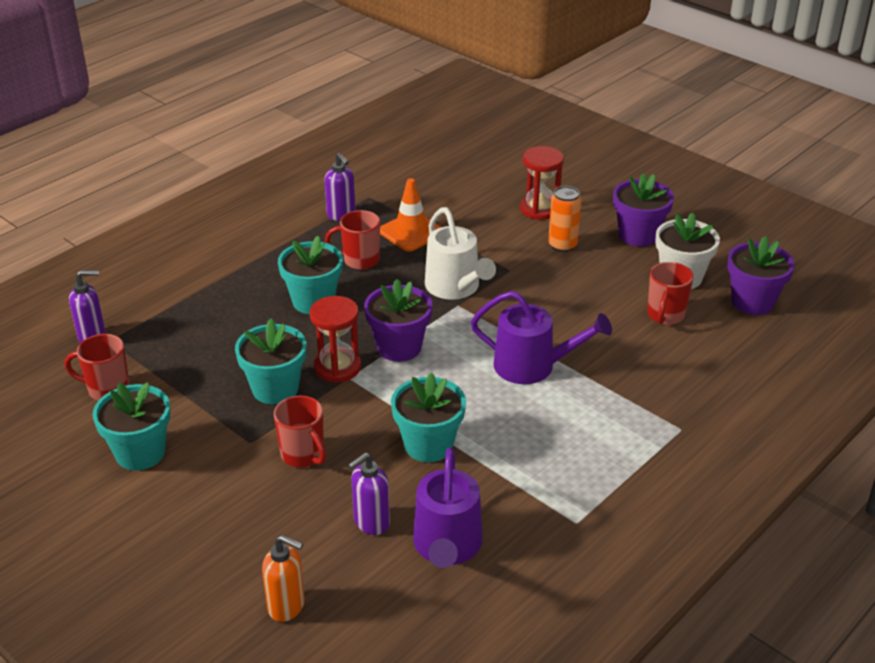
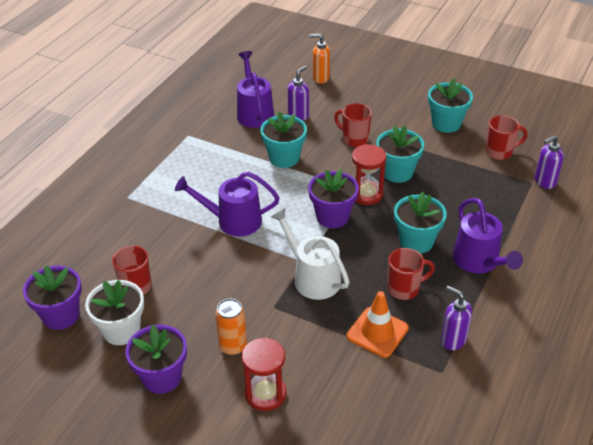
camera: 165 degrees right, 5 degrees up
none -> purple watering can [453,198,523,273]

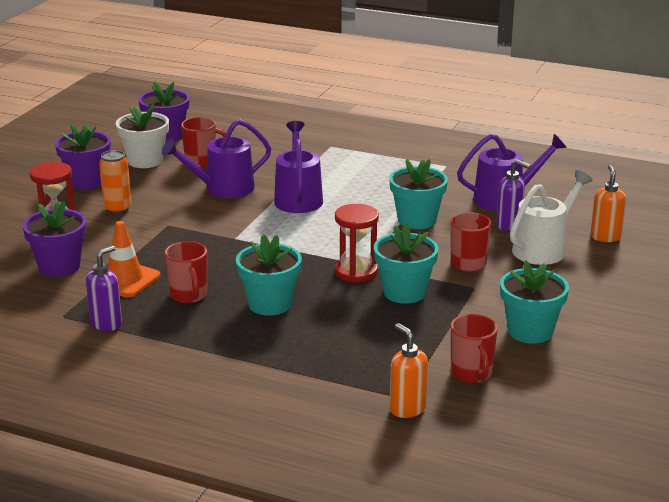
camera: 85 degrees right, 15 degrees down
white watering can [271,208,350,300] -> white watering can moved to [510,170,593,265]
purple flower pot [308,169,359,228] -> purple flower pot moved to [23,201,86,277]
purple watering can [453,198,523,273] -> purple watering can moved to [162,119,271,198]
purple soap dispenser [535,135,564,189] -> orange soap dispenser [390,323,428,418]

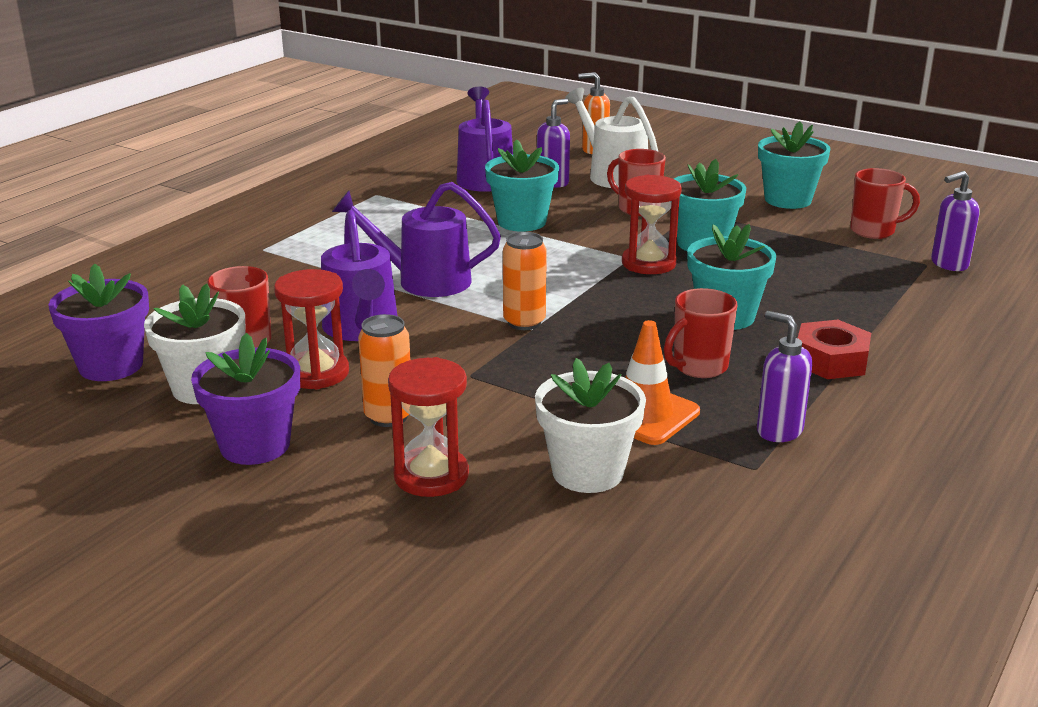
camera: 80 degrees left, 0 degrees up
purple flower pot [23,201,86,277] -> white flower pot [535,358,646,493]
red mug [165,241,207,303] -> red mug turned 150 degrees clockwise [664,288,738,378]
orange soap dispenser [390,323,428,418] -> purple soap dispenser [931,171,980,271]
none -> red hourglass [274,269,349,389]
none -> orange can [503,232,547,330]
none -> red nut [798,320,871,379]

